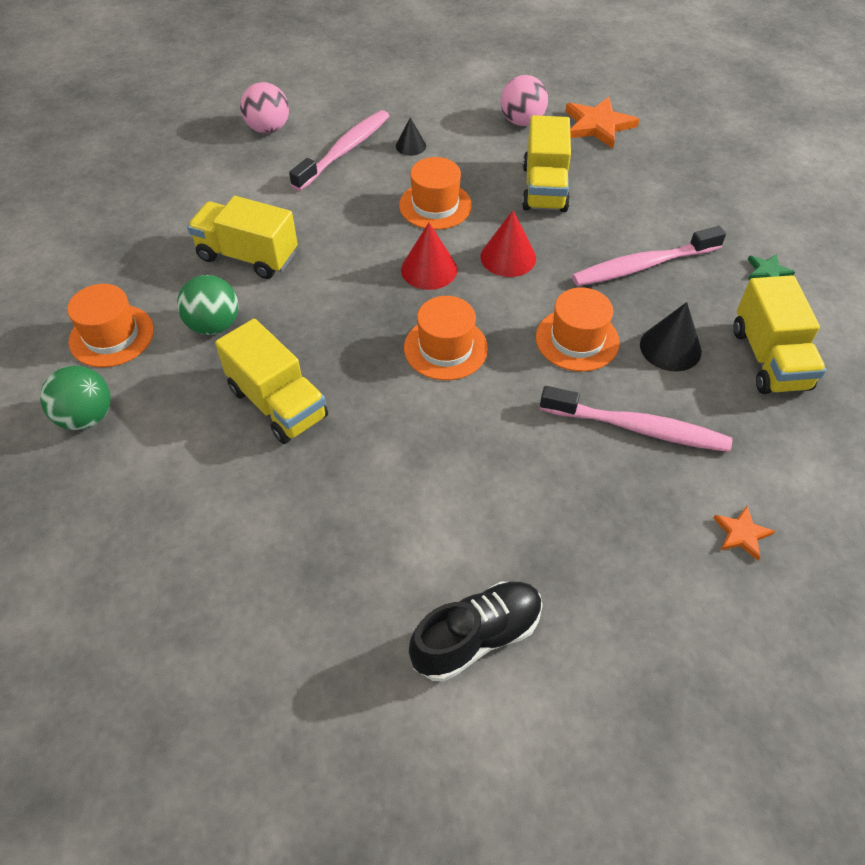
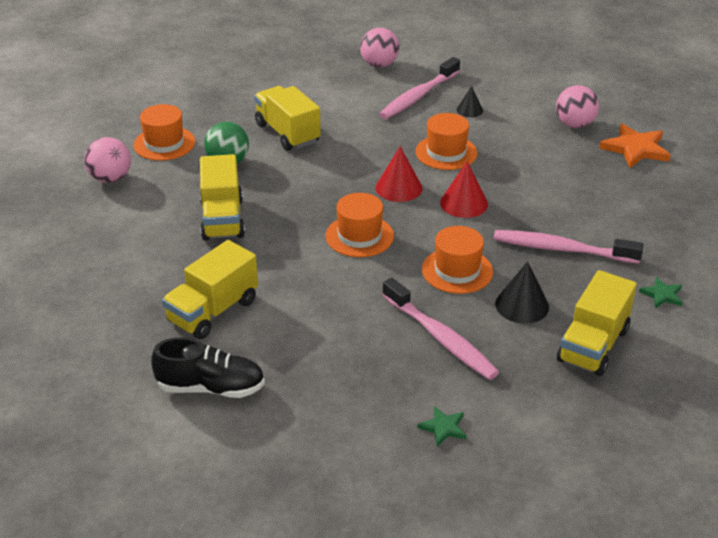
camera: 35 degrees right, 15 degrees down
green ball [40,366,111,430] -> pink ball [85,137,131,183]
pink toothbrush [289,110,389,191] -> pink toothbrush turned 150 degrees clockwise [379,57,460,119]
yellow truck [522,115,571,212] -> yellow truck moved to [162,240,258,339]
orange star [713,506,775,561] -> green star [417,406,467,447]

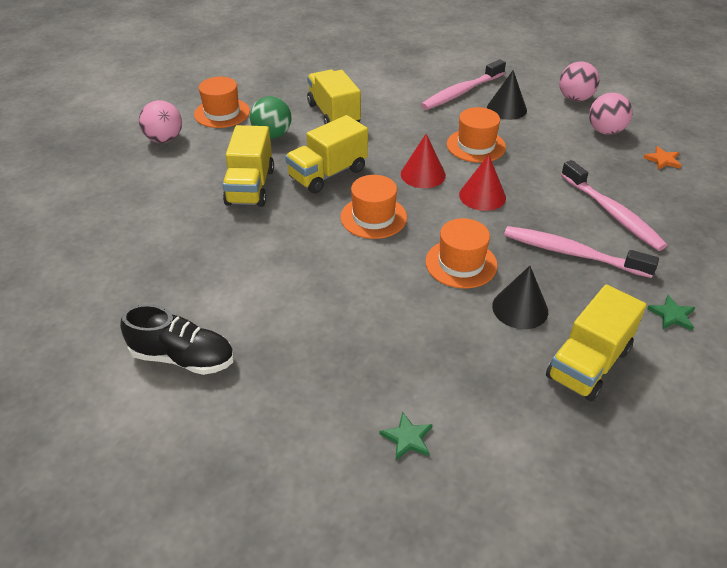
camera: 10 degrees right, 5 degrees up
yellow truck [162,240,258,339] -> yellow truck moved to [285,115,368,194]
pink ball [360,28,399,67] -> pink ball moved to [559,61,599,102]
pink toothbrush [382,278,499,380] -> pink toothbrush moved to [561,160,668,251]
black cone [457,86,483,117] -> black cone [487,70,527,120], size x1.61
orange star [599,123,671,168] -> orange star [643,146,682,170], size x0.53

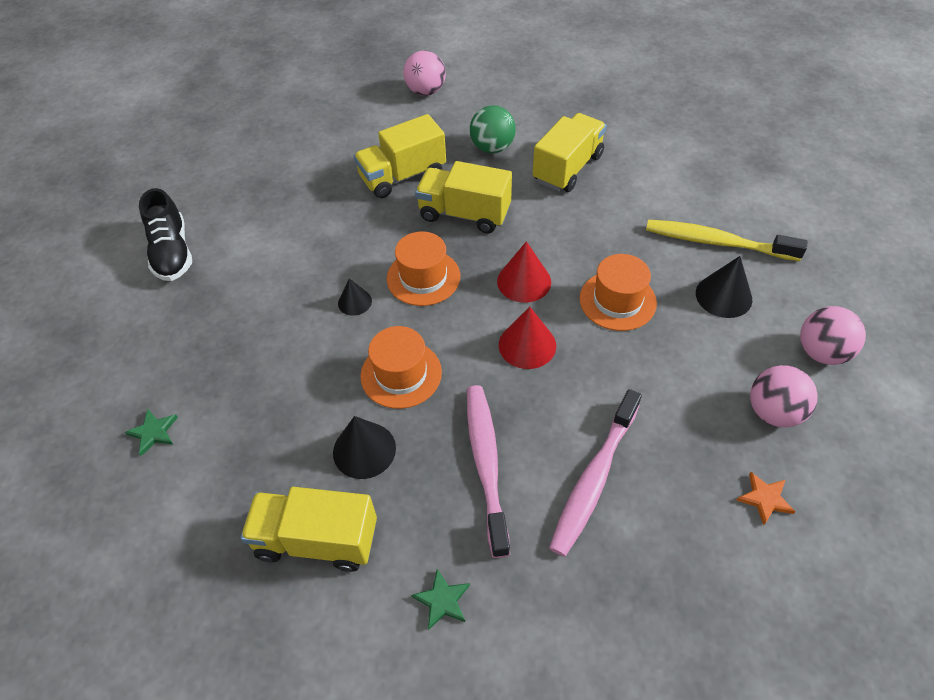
camera: 60 degrees right, 10 degrees up
orange hat [194,77,250,128] -> none
pink toothbrush [421,59,506,110] -> yellow toothbrush [646,220,807,261]
none -> black cone [338,278,372,316]

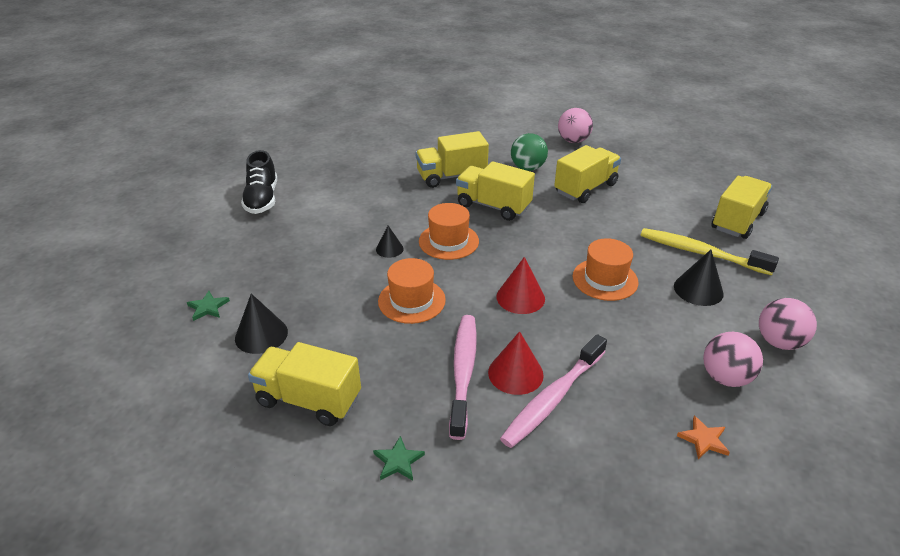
camera: 10 degrees right, 15 degrees down
black cone [333,416,396,479] -> black cone moved to [235,294,288,354]
pink ball [403,50,446,96] -> pink ball moved to [558,108,593,143]
red cone [497,241,551,303] -> red cone moved to [488,331,544,395]
none -> yellow truck [711,176,772,239]

